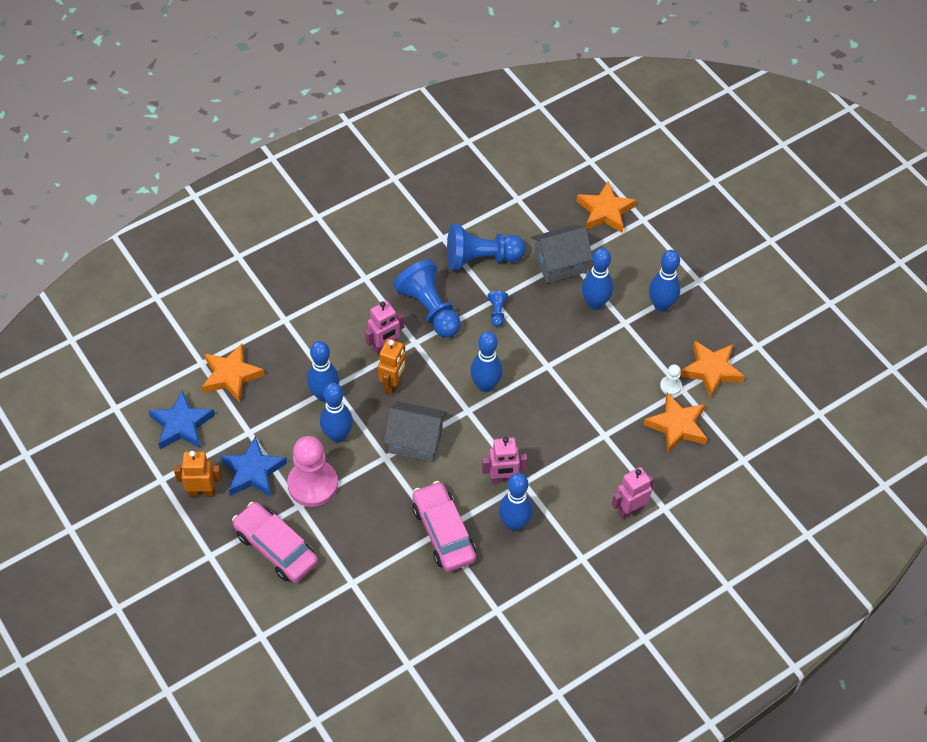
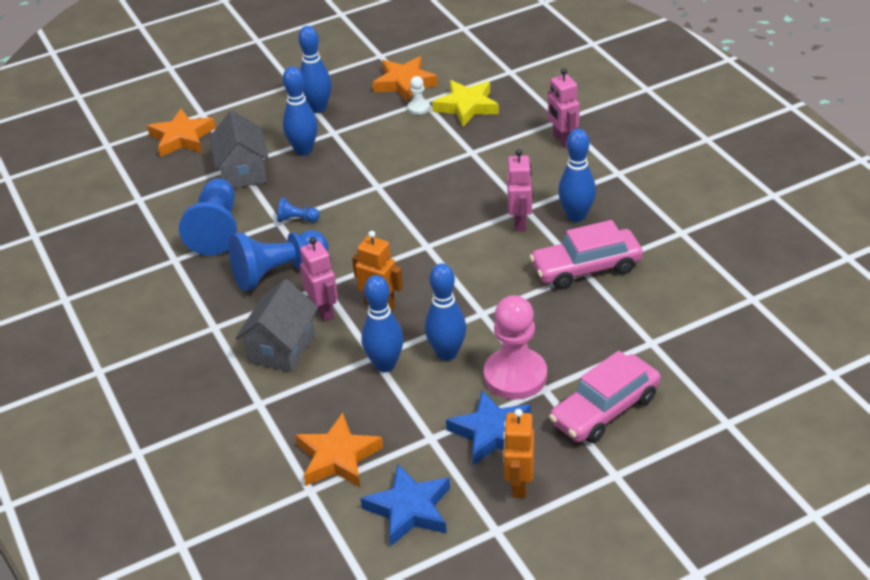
camera: 80 degrees left, 15 degrees down
grey house [384,401,447,462] -> grey house moved to [235,279,318,372]
blue bowling pin [470,332,503,392] -> none
orange star [643,392,707,453] -> yellow star [432,80,499,127]

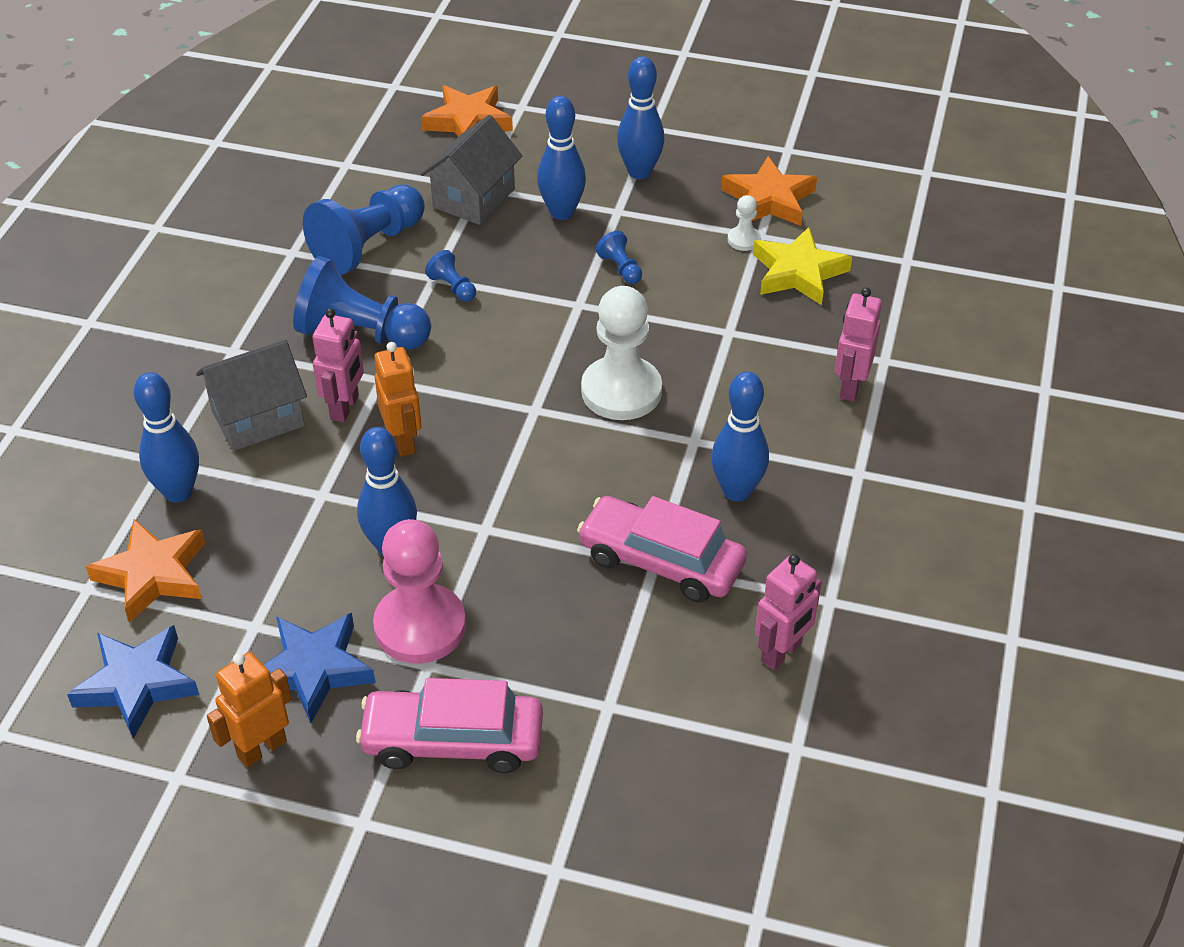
camera: 40 degrees right, 5 degrees up
blue bowling pin [362,275,403,372] -> blue bowling pin moved to [134,372,199,502]
pink robot [507,149,533,232] -> pink robot moved to [755,554,822,670]
none -> white pawn [581,286,662,420]
none -> blue pawn [596,231,642,284]

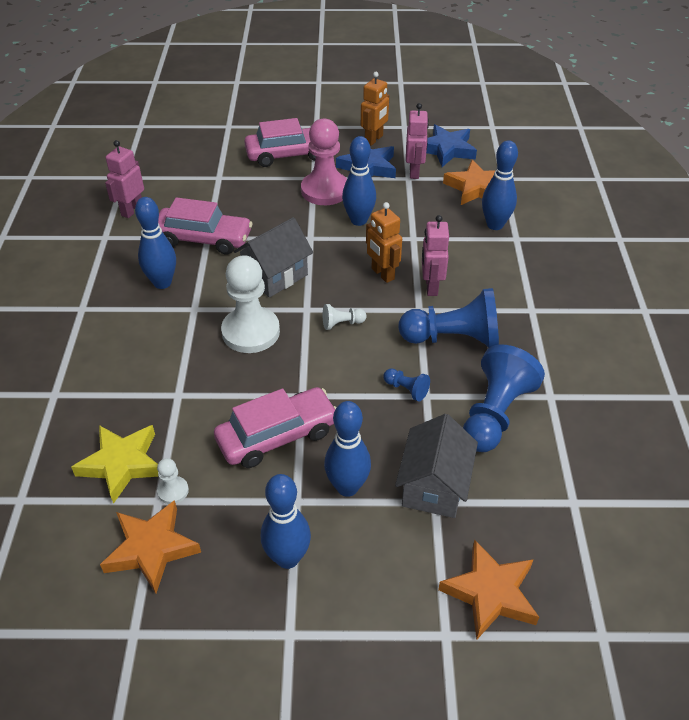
camera: 165 degrees right, 0 degrees up
grey house [196,340,307,451] -> grey house moved to [234,217,313,298]
blue pawn [596,231,642,284] -> pink car [214,387,337,468]
pink robot [835,288,882,401] -> pink robot moved to [406,103,429,179]
none -> white pawn [323,304,366,330]

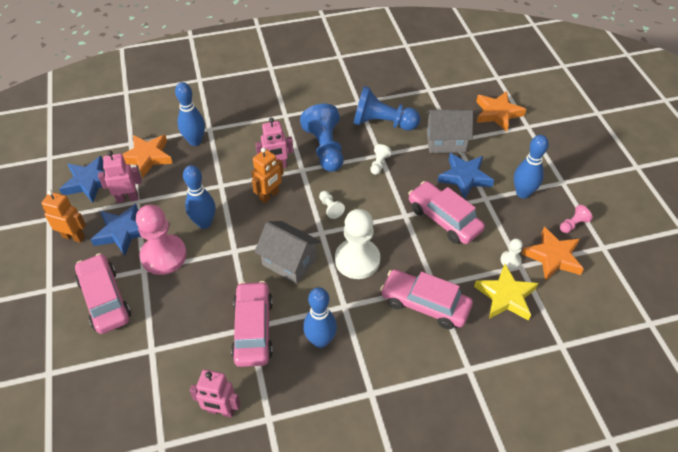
camera: 105 degrees left, 5 degrees up
blue bowling pin [324,401,371,497] -> blue star [438,153,494,199]
blue pawn [383,369,430,401] -> white pawn [370,144,392,175]
none -> pink car [380,269,473,329]
none -> pink pawn [560,205,593,233]

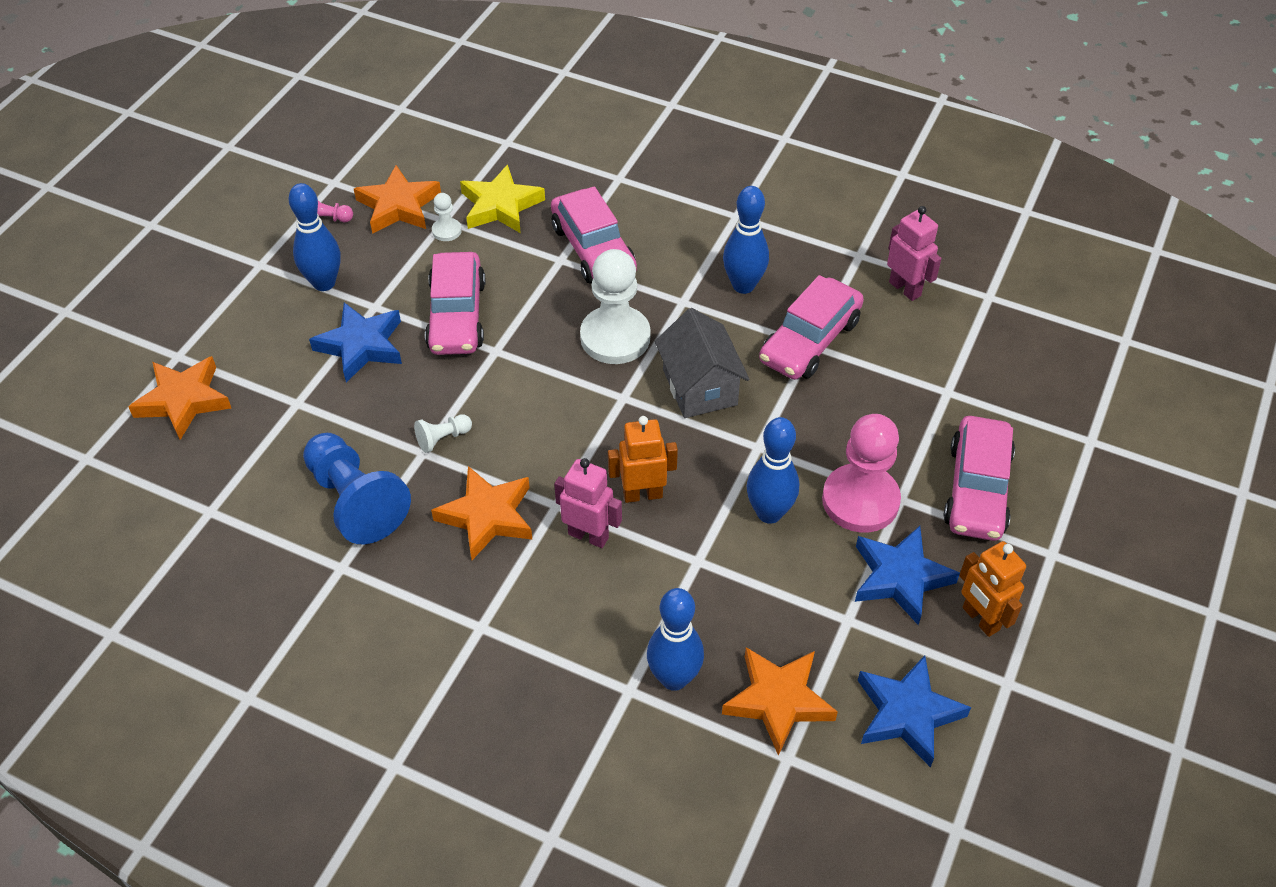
camera: 140 degrees left, 0 degrees up
pink robot [98,151,142,203] -> none
blue pawn [300,103,344,172] -> orange star [431,466,532,560]
white pawn [319,191,345,219] -> none
grey house [426,110,473,153] -> none

